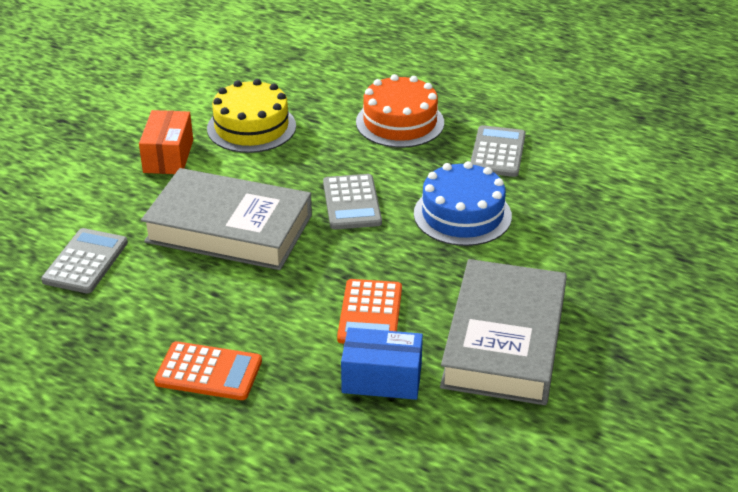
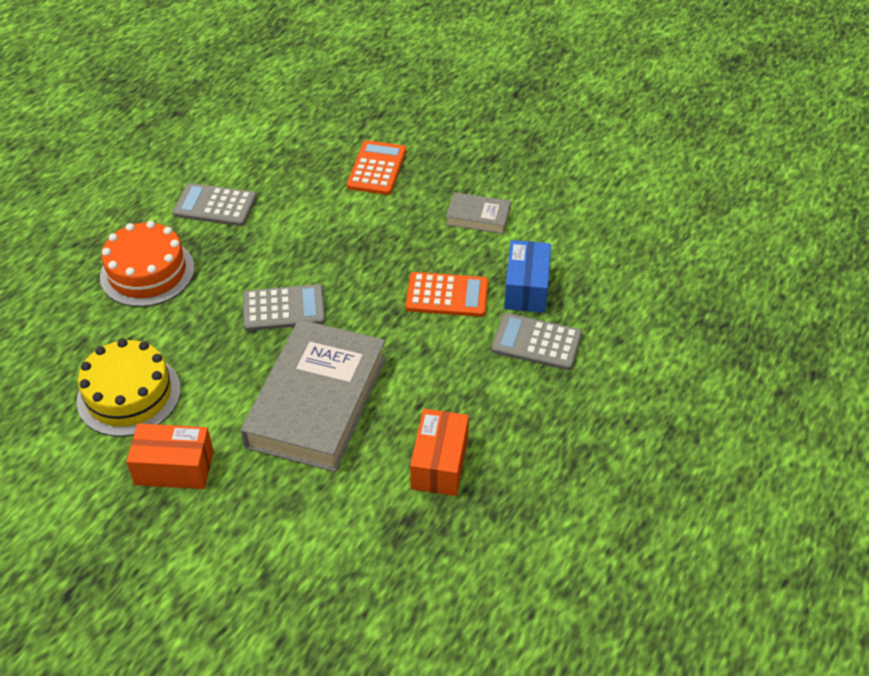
camera: 90 degrees left, 10 degrees up
grey calculator [41,228,128,294] -> grey calculator moved to [491,313,582,370]
orange calculator [154,341,262,400] -> orange calculator moved to [347,140,406,195]
blue cake [414,161,512,246] -> none
grey book [440,259,567,405] -> grey book [446,192,511,234], size x0.45
none -> orange box [410,409,469,496]

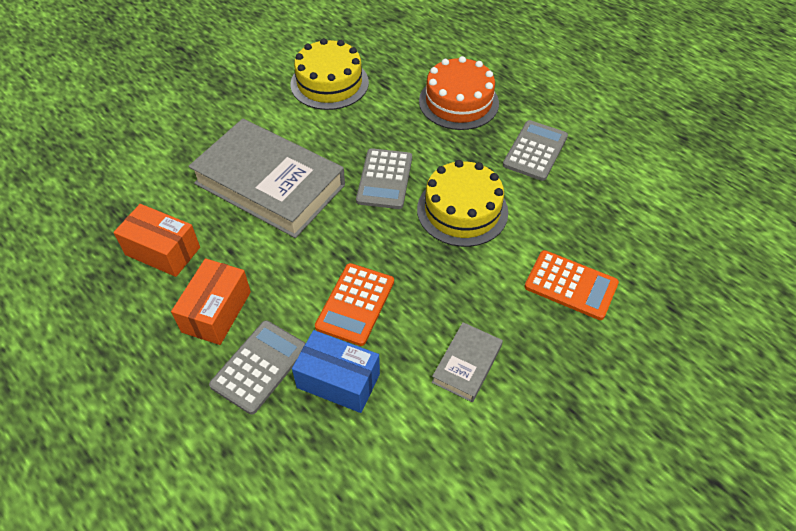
camera: 105 degrees right, 5 degrees up
orange box [126,423,214,489] -> orange box moved to [171,258,251,345]
none -> yellow cake [417,160,508,247]

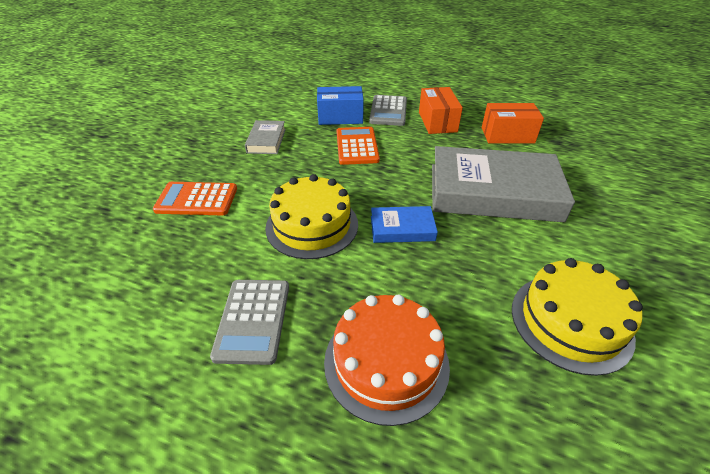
camera: 155 degrees right, 10 degrees down
grey calculator [356,148,412,209] -> blue book [371,206,438,243]

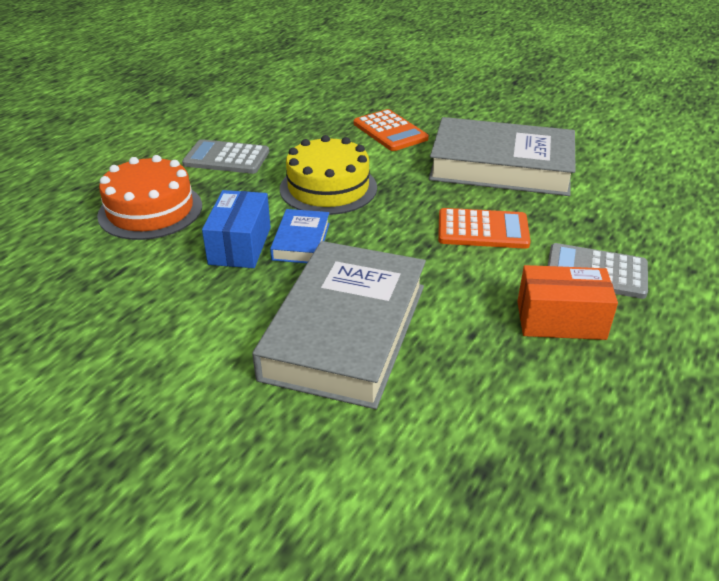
camera: 100 degrees right, 5 degrees down
orange calculator [153,182,237,216] -> orange calculator turned 135 degrees clockwise [354,109,429,151]
grey book [245,120,286,154] -> grey book [428,117,576,196], size x2.21
blue box [317,86,364,125] -> blue box moved to [202,190,271,268]
orange box [482,103,544,143] -> none
yellow cake [512,258,643,376] -> none

